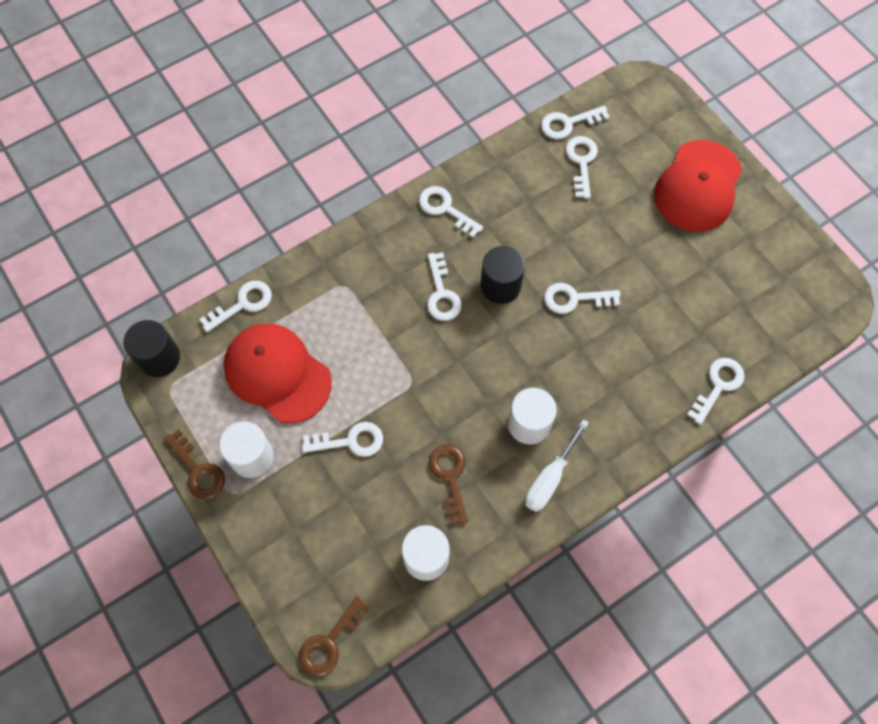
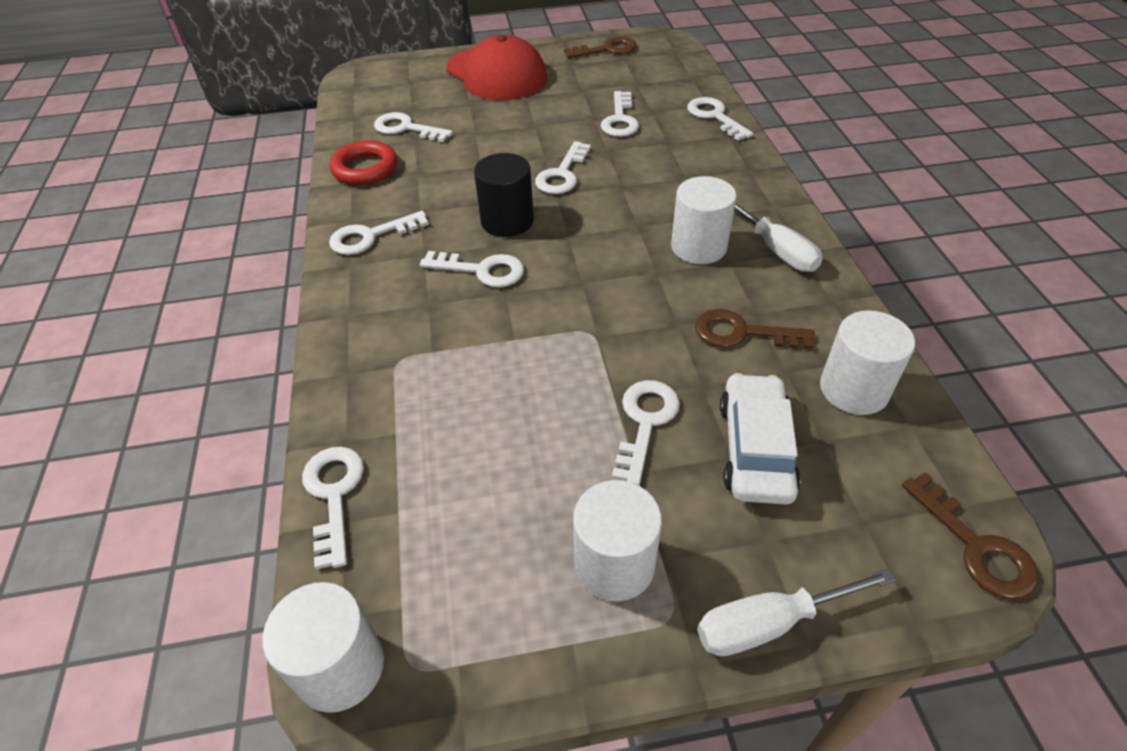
camera: 65 degrees left, 20 degrees down
black cylinder [123,320,180,377] -> white cylinder [262,582,384,713]
brown key [165,429,225,499] -> brown key moved to [564,37,637,58]
red cap [224,324,332,424] -> none
white key [541,106,610,139] -> white key moved to [601,91,639,137]
none -> red ring [330,140,398,185]
none -> white screwdriver [697,568,896,656]
none -> white car [720,373,801,505]

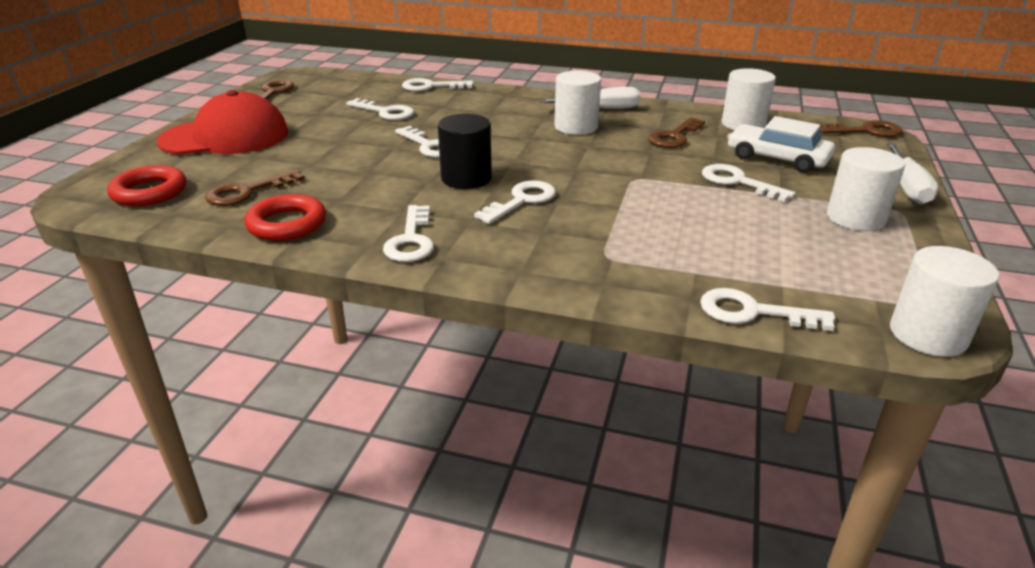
camera: 65 degrees left, 15 degrees down
white key [374,112,453,142] -> brown key [205,170,304,206]
none -> red ring [107,165,186,206]

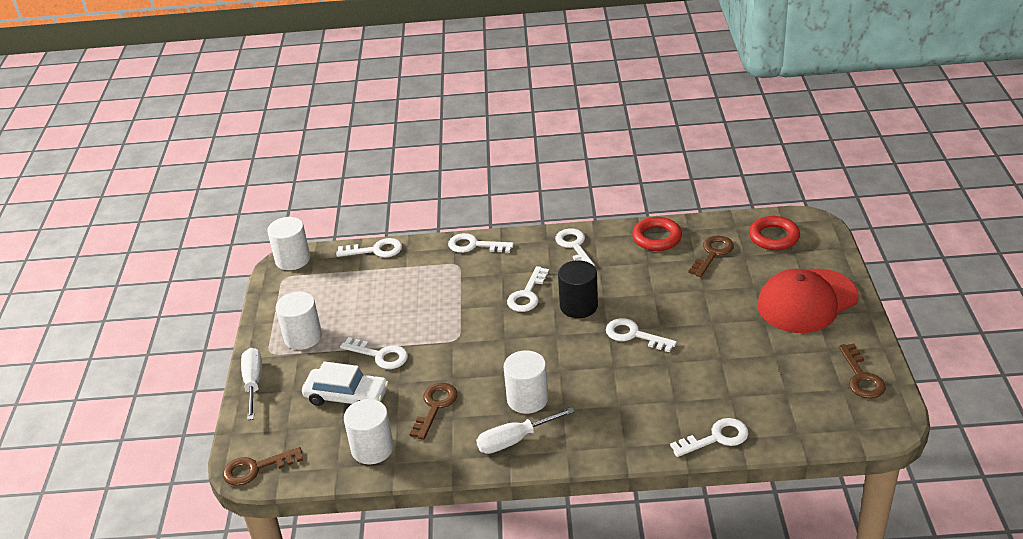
camera: 165 degrees right, 5 degrees up
white key [346,98,414,120] -> white key moved to [448,233,514,253]

